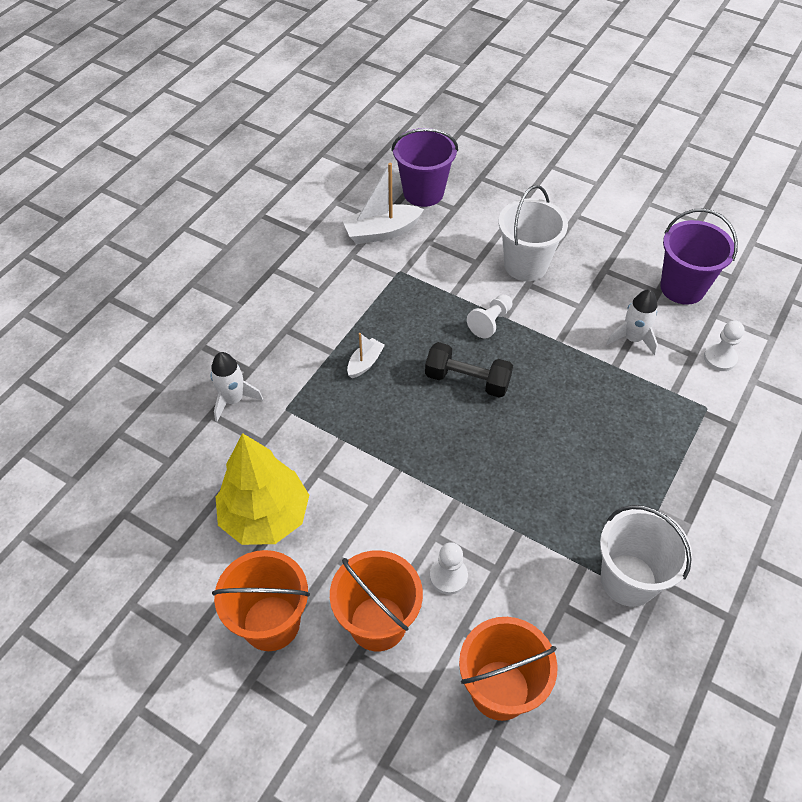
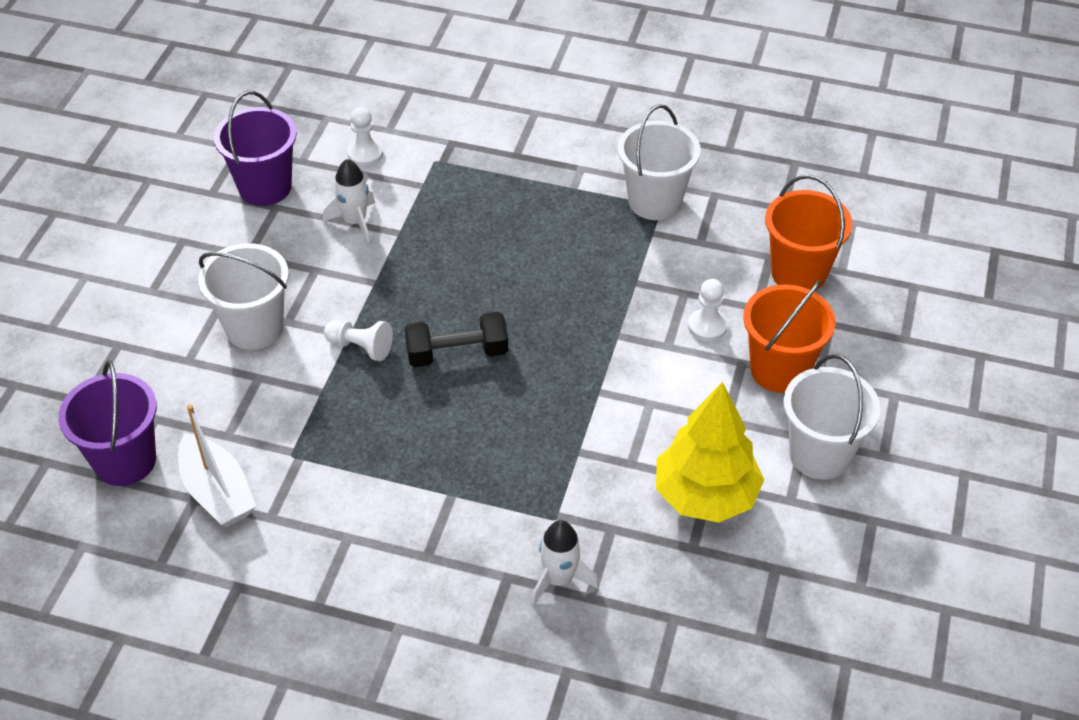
camera: 105 degrees left, 5 degrees down
orange bucket [212,550,310,651] -> white bucket [783,354,881,480]
white boat [347,333,385,378] -> none
black dumbbell [425,342,513,398] -> black dumbbell turned 75 degrees clockwise [405,312,508,367]

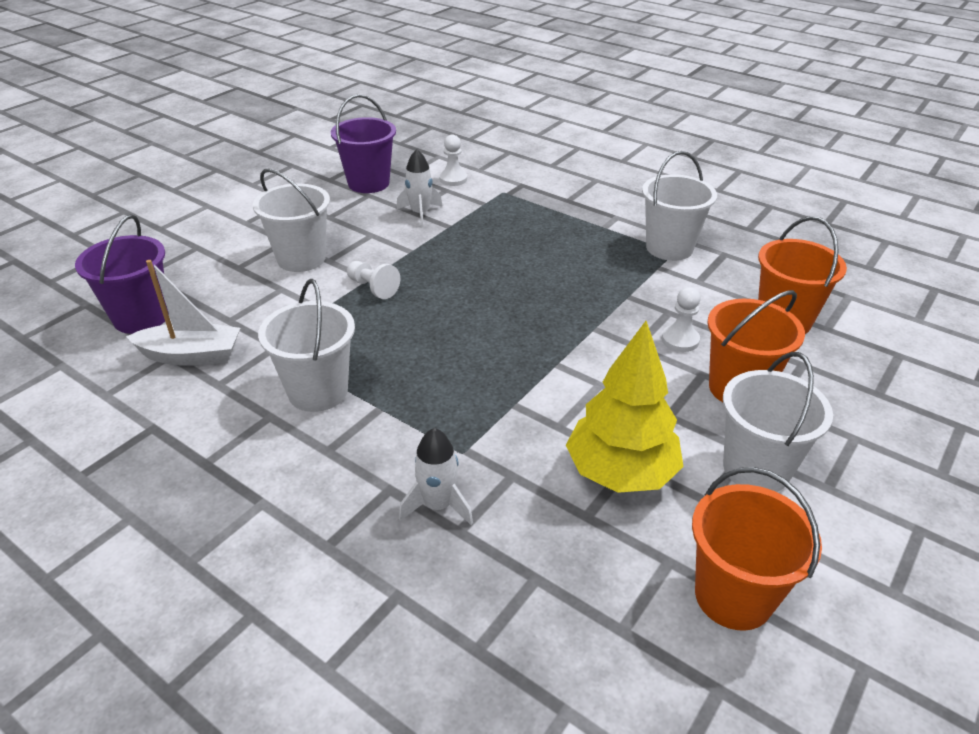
camera: 20 degrees right, 10 degrees down
white boat [178,405,256,527] -> white boat turned 75 degrees counterclockwise [126,260,240,366]
black dumbbell [405,312,508,367] -> none
none -> white bucket [258,279,355,412]
none -> orange bucket [692,467,822,631]

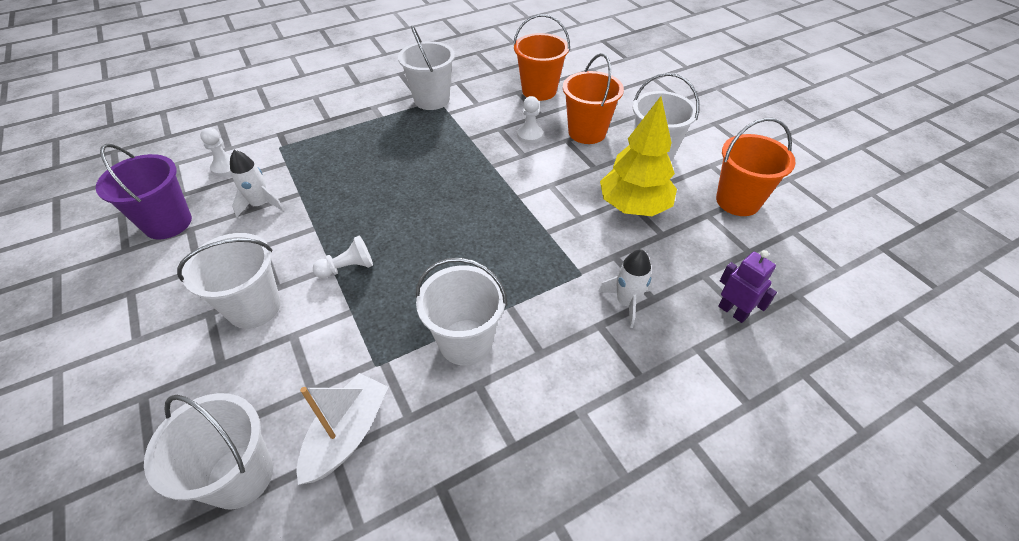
camera: 65 degrees left, 10 degrees up
purple bucket [75,214,169,334] -> white bucket [144,393,273,509]
none -> purple robot [718,250,777,323]

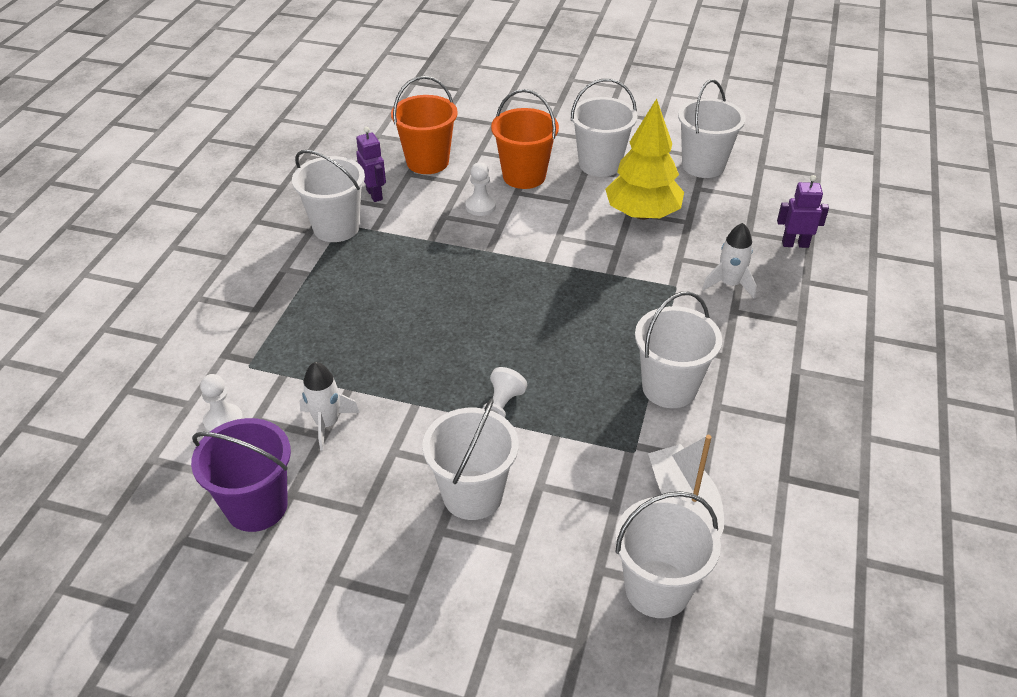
camera: 45 degrees left, 5 degrees down
orange bucket [716,118,796,216] -> white bucket [678,79,746,178]
none -> purple robot [356,127,386,202]

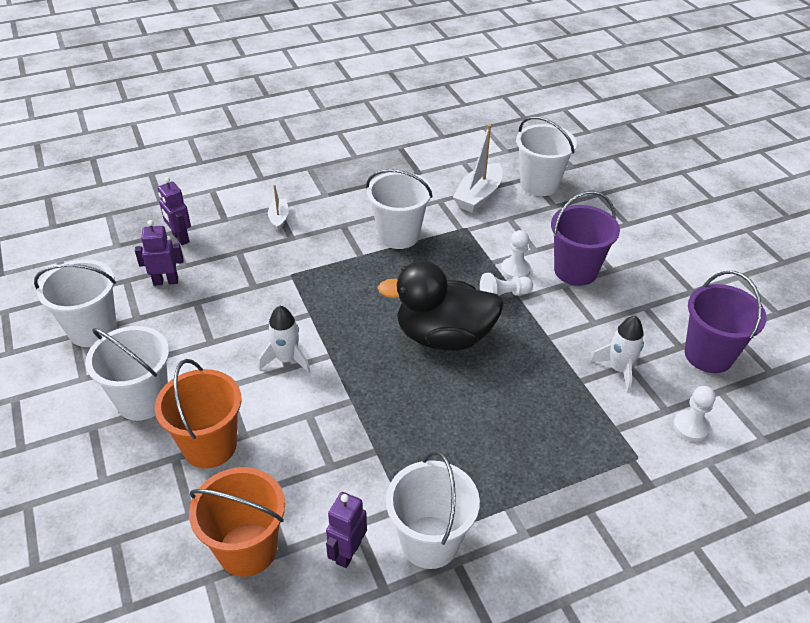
camera: 130 degrees left, 0 degrees up
white bucket [422,398,519,520] -> purple bucket [551,191,620,286]
white pawn [465,162,496,216] -> white pawn moved to [501,230,531,279]
yellow tree [605,99,684,220] -> none
white rocket [702,223,756,298] -> white rocket moved to [259,306,310,373]
none -> purple robot [135,220,184,286]
none -> white boat [268,185,289,231]
none -> black duck [377,261,504,351]

